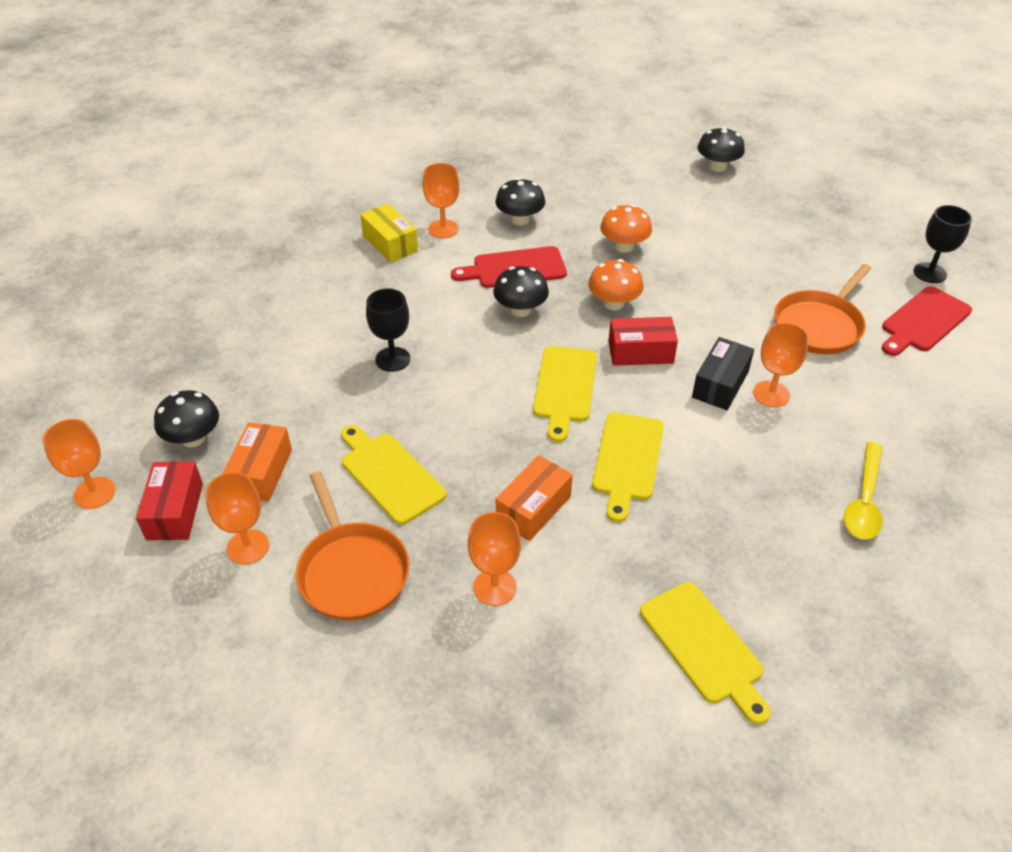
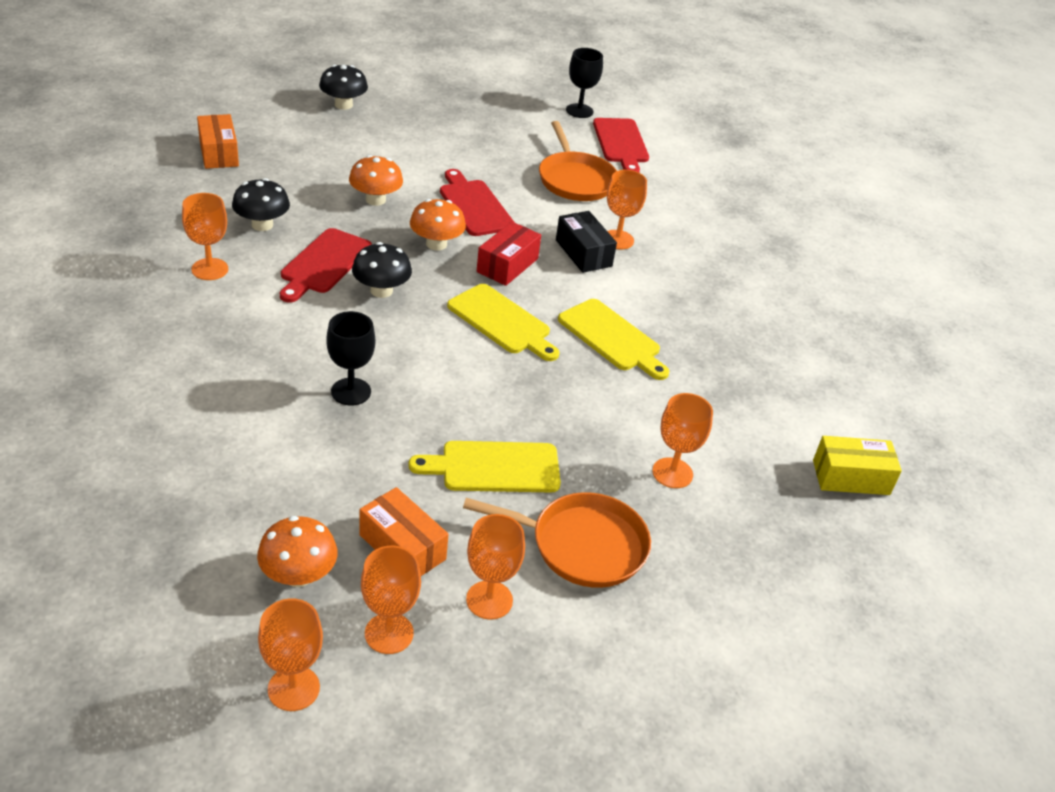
camera: 60 degrees left, 5 degrees down
red box [136,461,203,540] -> orange goblet [361,546,421,654]
black mushroom [154,390,219,447] -> orange mushroom [257,516,338,587]
yellow box [360,203,418,263] -> yellow box moved to [813,436,902,495]
orange box [496,455,573,541] -> orange box moved to [197,114,239,169]
yellow cutting board [640,582,771,725] -> none
yellow spoon [844,442,883,540] -> none
none -> red cutting board [440,169,514,236]

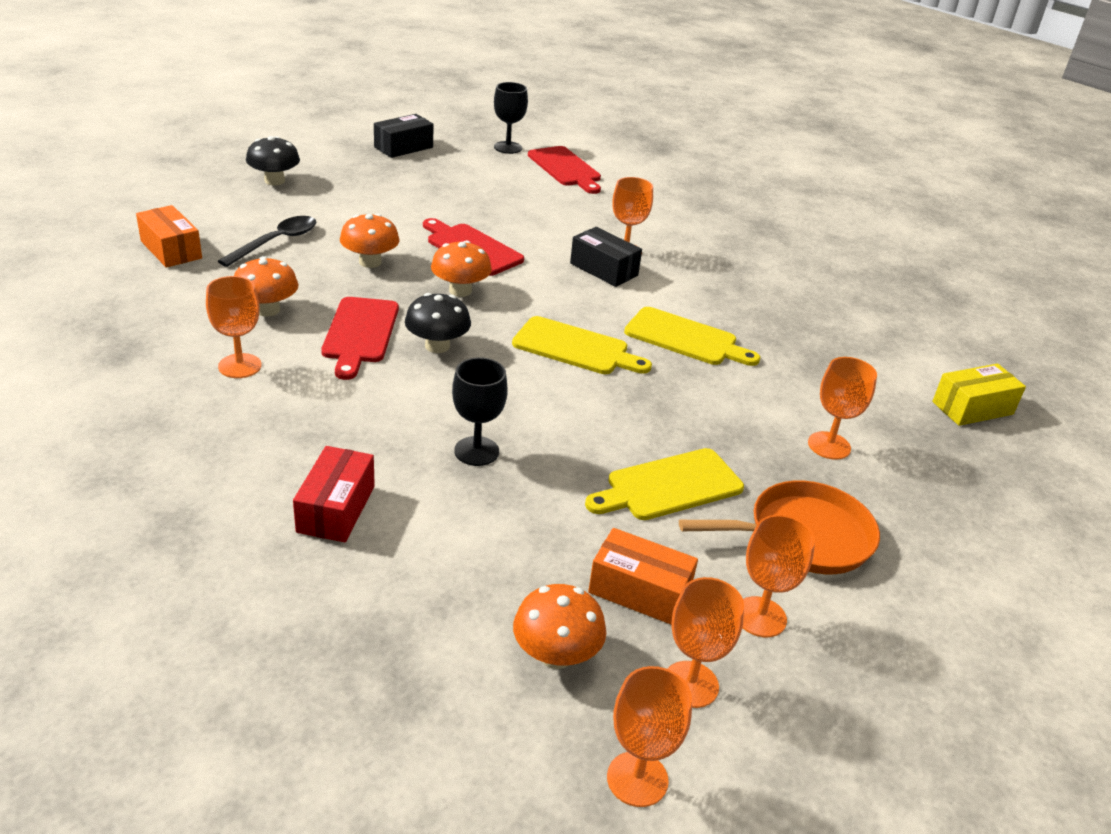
camera: 20 degrees left, 5 degrees down
black mushroom [232,178,290,231] -> orange mushroom [234,256,299,317]
red box [477,222,541,286] -> red box moved to [293,446,375,542]
orange pan [539,121,617,201] -> none
none -> black spoon [218,216,316,267]
none -> black box [374,114,434,158]

